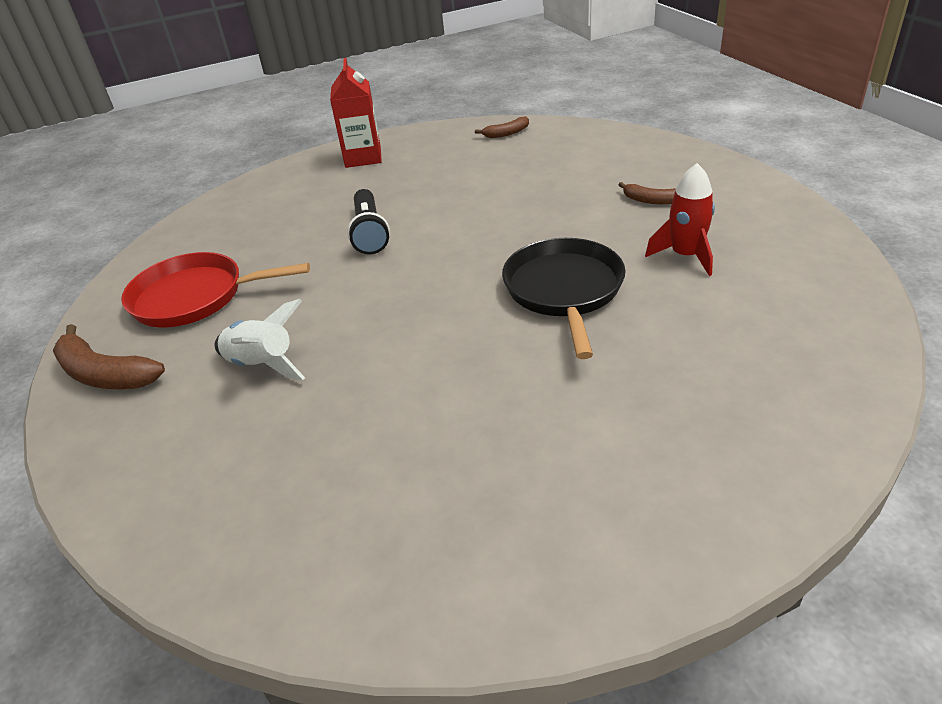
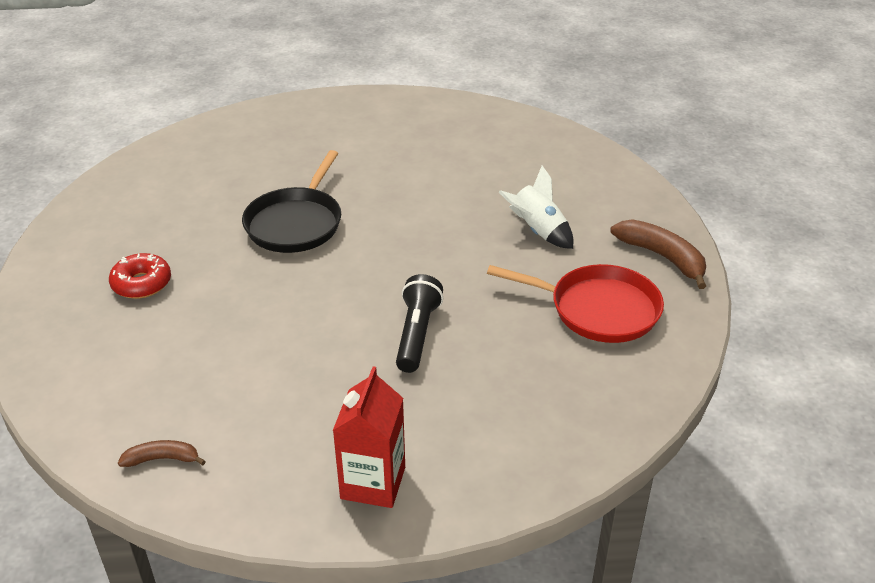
camera: 165 degrees left, 0 degrees up
brown banana [618,182,676,205] -> red donut [109,253,171,299]
red rocket [645,163,715,276] -> none

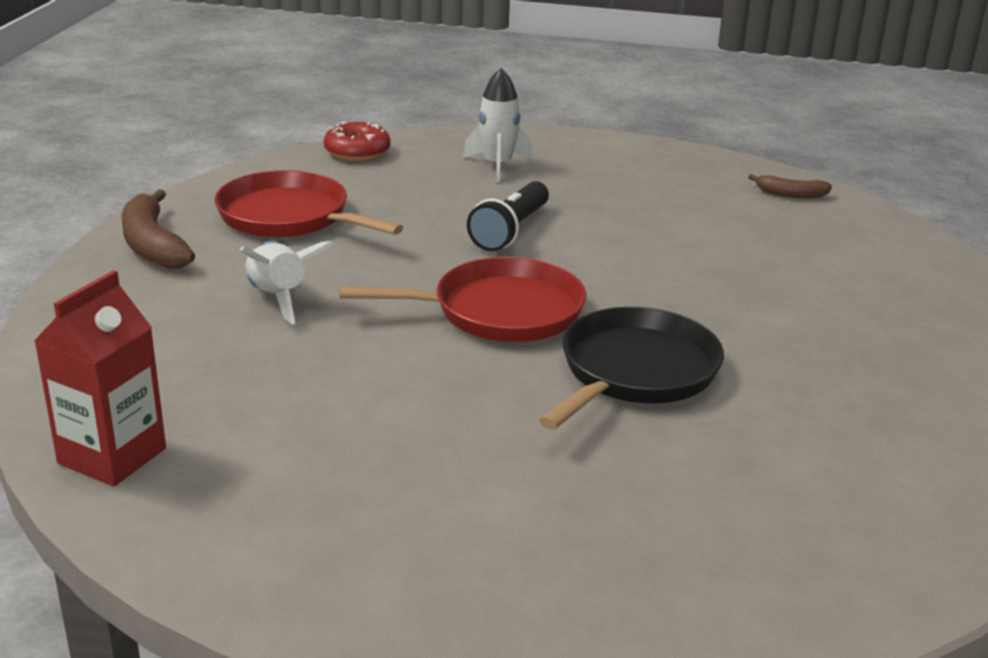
camera: 165 degrees left, 10 degrees down
red donut [109,253,171,299] -> red donut moved to [324,122,391,161]
red carton [333,367,405,508] -> red carton moved to [34,270,166,487]
none -> red pan [339,257,587,342]
none -> white rocket [463,68,533,182]

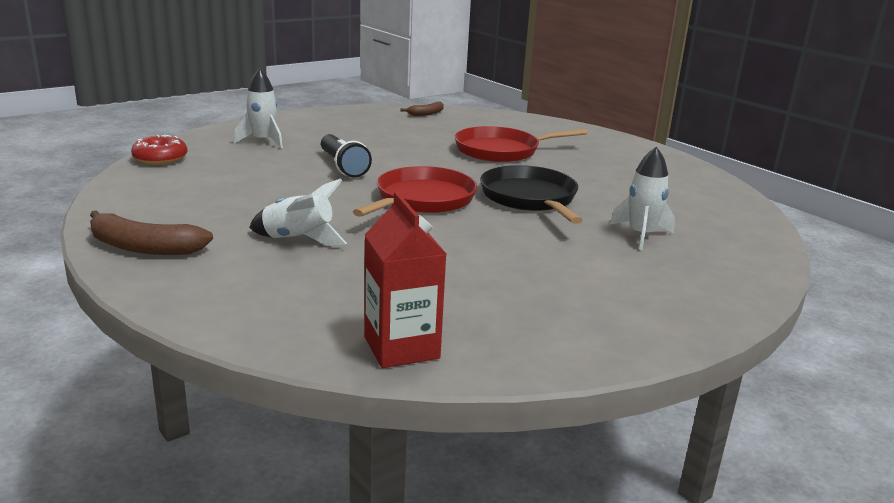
camera: 50 degrees left, 5 degrees down
red pan [214,170,403,238] -> red pan moved to [455,126,588,162]
none -> white rocket [609,147,675,250]

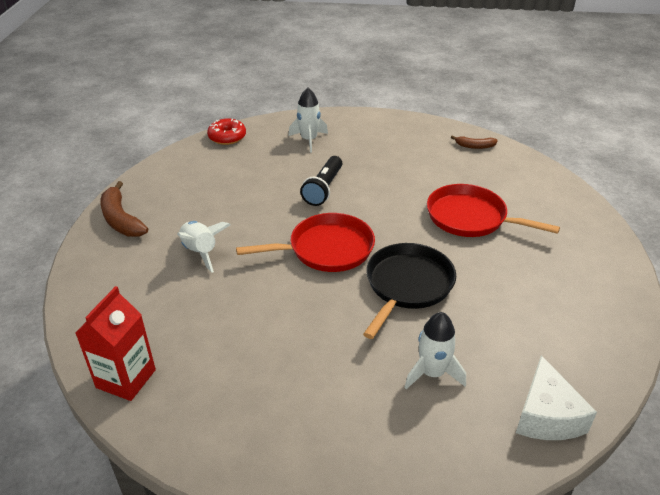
camera: 45 degrees right, 15 degrees up
none -> white cheese [516,355,597,440]

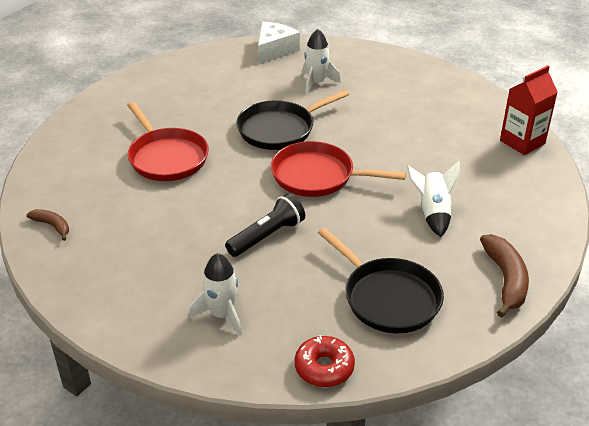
camera: 150 degrees left, 0 degrees up
none -> black pan [318,228,444,333]

